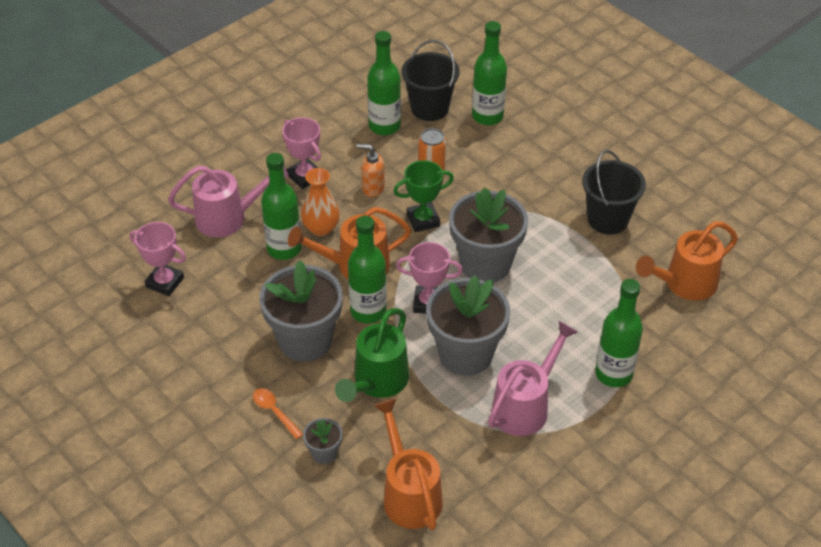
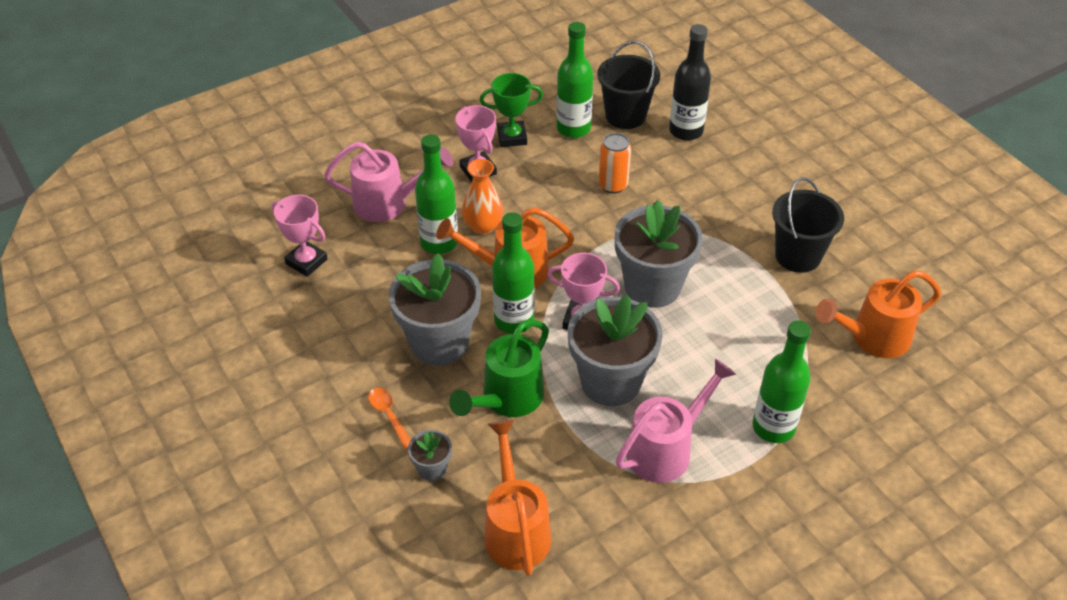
camera: 10 degrees right, 0 degrees up
orange soap dispenser [356,144,385,197] -> none
green trophy [393,160,454,232] -> green trophy moved to [480,73,543,147]
green bottle [472,21,507,125] -> black bottle [669,24,711,141]

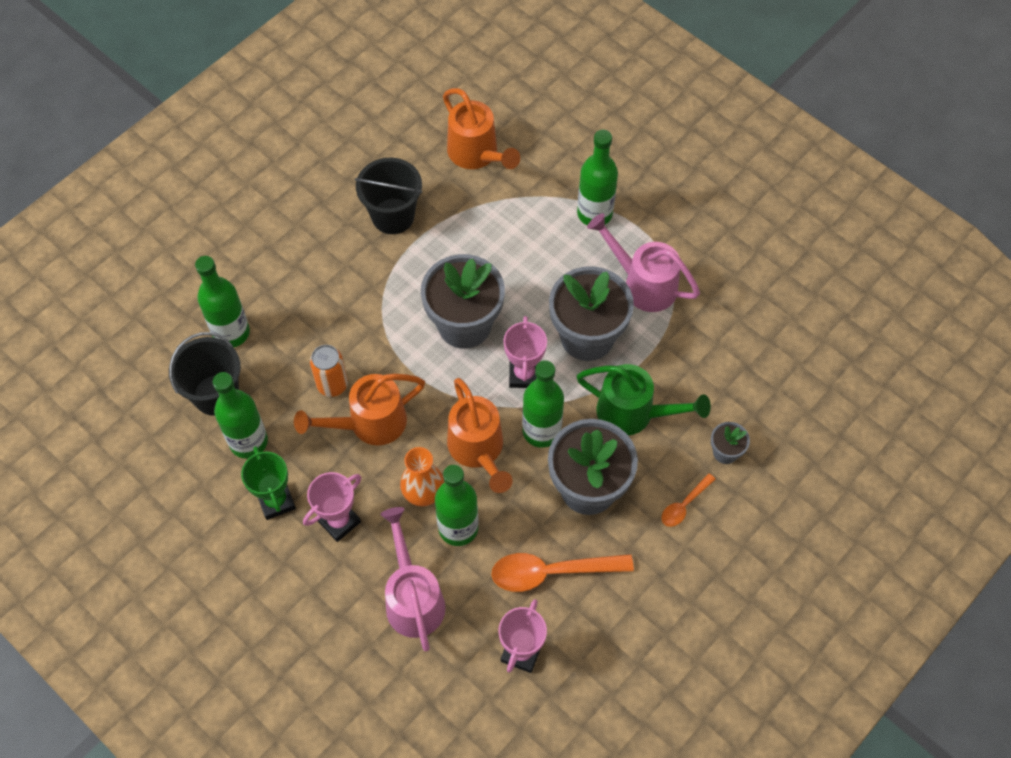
camera: 105 degrees left, 15 degrees up
orange watering can [484,420,551,576] -> orange watering can moved to [294,374,425,445]
black bottle [669,24,711,141] -> green bottle [195,256,250,348]
none -> orange spoon [491,553,634,592]

